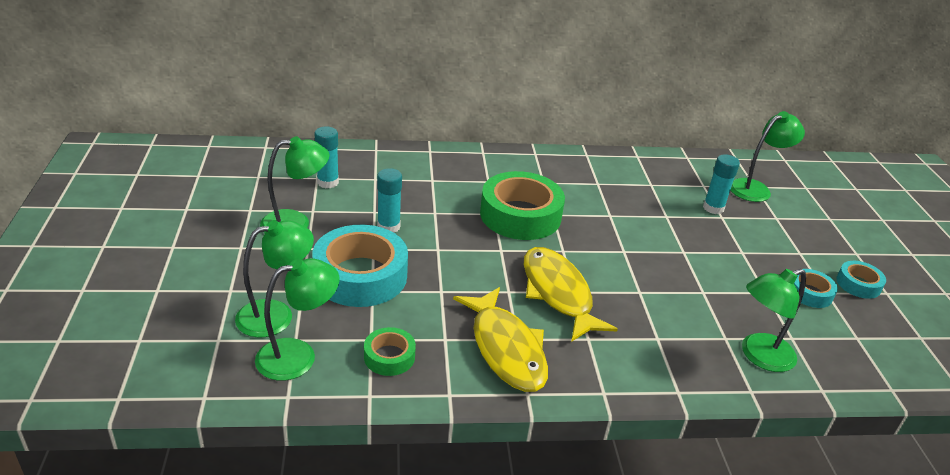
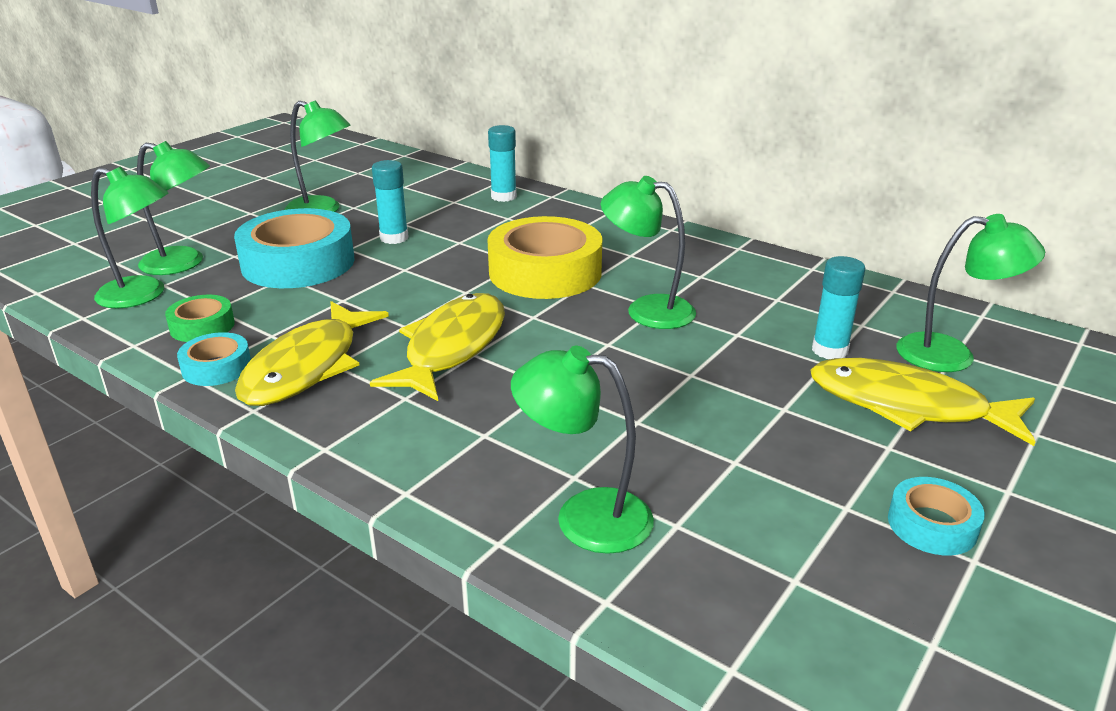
camera: 45 degrees right, 5 degrees down
turquoise glue stick [314,126,339,188] -> turquoise glue stick moved to [488,125,517,202]
green tape [480,171,565,240] -> yellow tape [487,216,602,299]
turquoise tape [794,269,838,308] -> turquoise tape moved to [177,332,251,386]
none -> green lamp [601,176,696,329]
none -> yellow fish [810,358,1035,446]

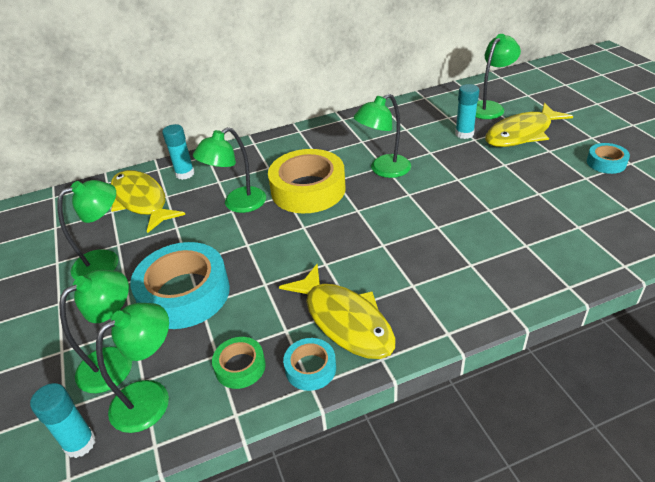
camera: 55 degrees left, 10 degrees up
yellow fish [370,293,505,401] -> yellow fish moved to [111,170,185,233]
turquoise glue stick [372,160,409,244] -> turquoise glue stick moved to [30,383,96,458]
green lamp [511,346,654,554] -> green lamp moved to [193,127,266,213]

